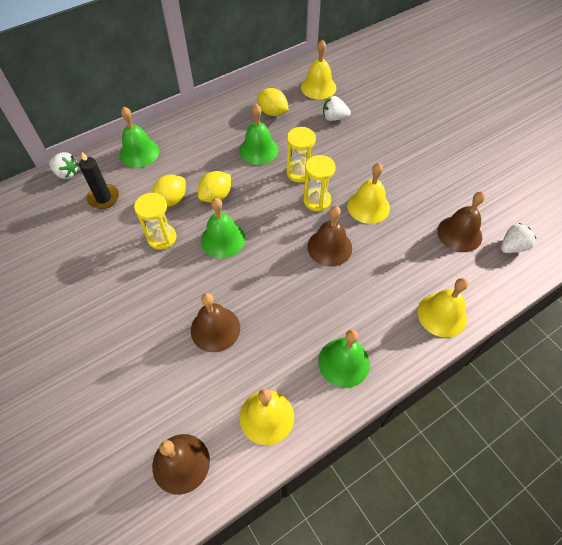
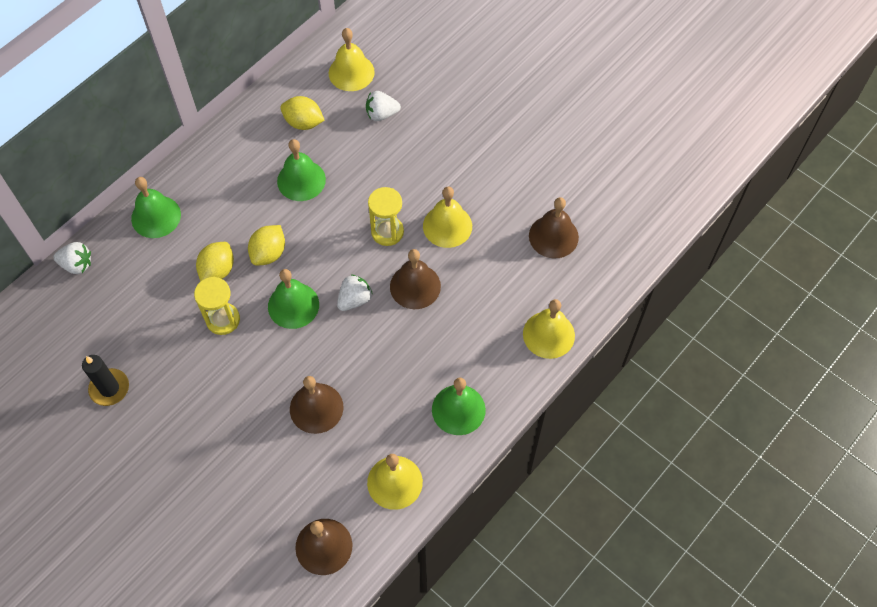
camera: 15 degrees left, 5 degrees up
black candle [79,152,119,209] -> black candle moved to [82,355,129,406]
yellow hourglass [286,127,316,183] -> none
white strawberry [501,223,536,253] -> white strawberry moved to [337,274,373,311]

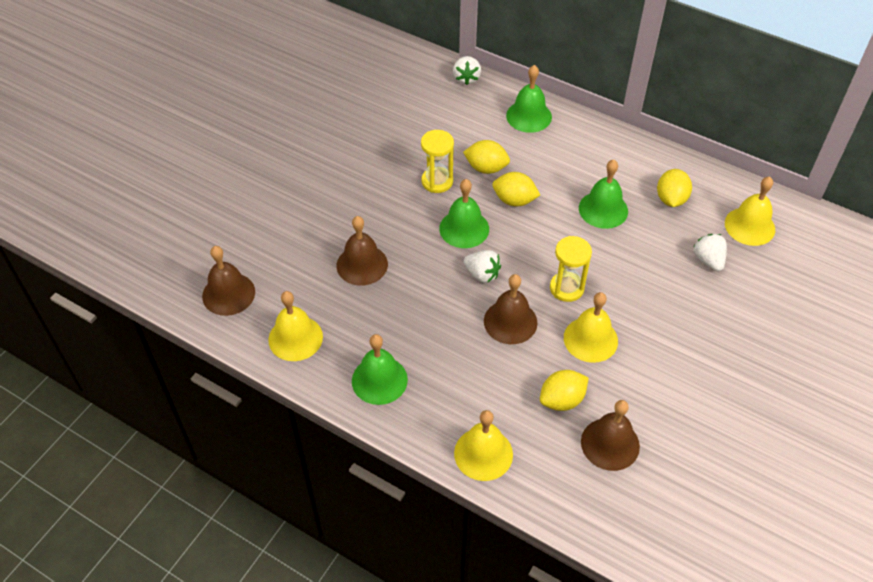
camera: 80 degrees right, 10 degrees down
black candle [82,355,129,406] -> none
none -> yellow lemon [540,370,589,411]

